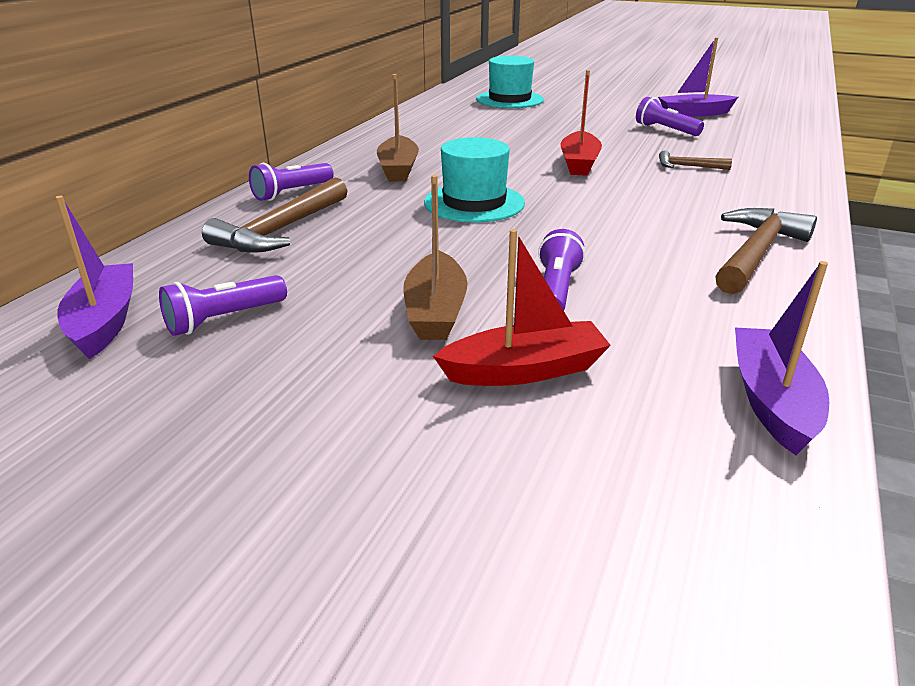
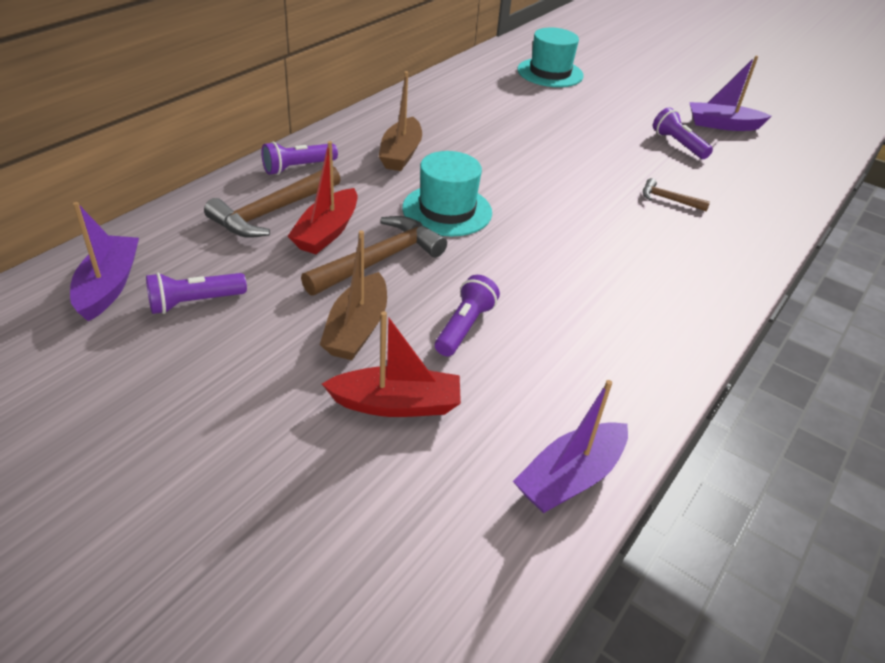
camera: 10 degrees right, 10 degrees up
red boat [561,70,602,176] -> red boat moved to [288,141,357,254]
brown hammer [715,208,817,294] -> brown hammer moved to [301,216,447,296]
purple boat [735,261,829,455] -> purple boat turned 150 degrees counterclockwise [513,380,628,513]

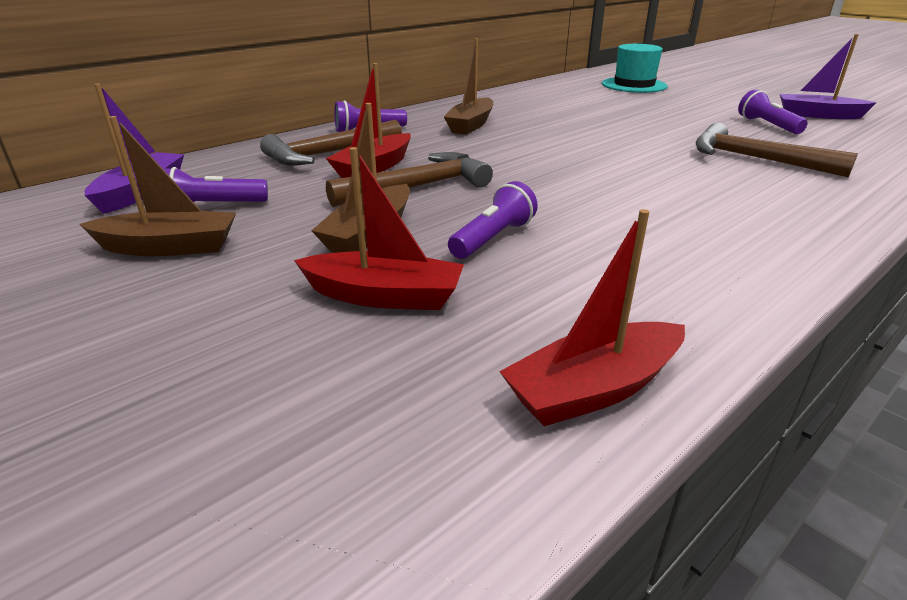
camera: 15 degrees right, 10 degrees down
turquoise hat [402,151,492,236] -> none
purple boat [513,380,628,513] -> red boat [499,209,685,426]
brown hammer [643,178,710,212] -> brown hammer [696,123,858,177], size x1.93
none -> brown boat [79,116,236,256]

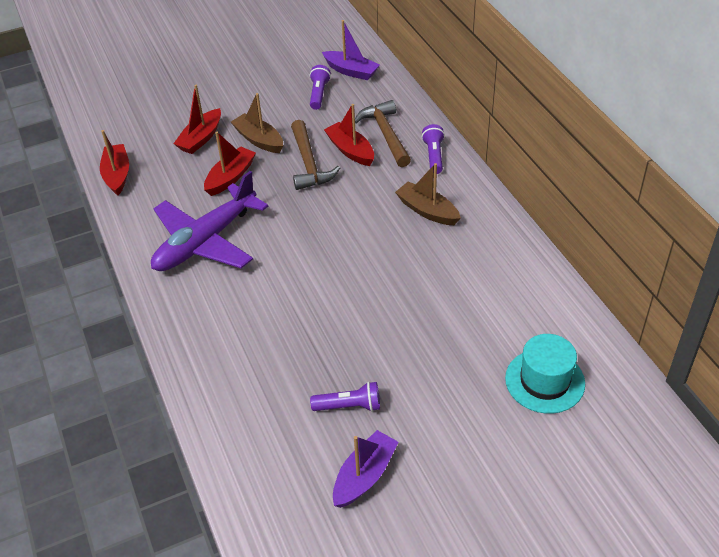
camera: 110 degrees right, 15 degrees up
brown boat [79,116,236,256] -> none
purple flashlight [448,181,538,259] -> red boat [204,132,256,196]
brown hammer [696,123,858,177] -> none
none -> purple plane [151,171,268,271]

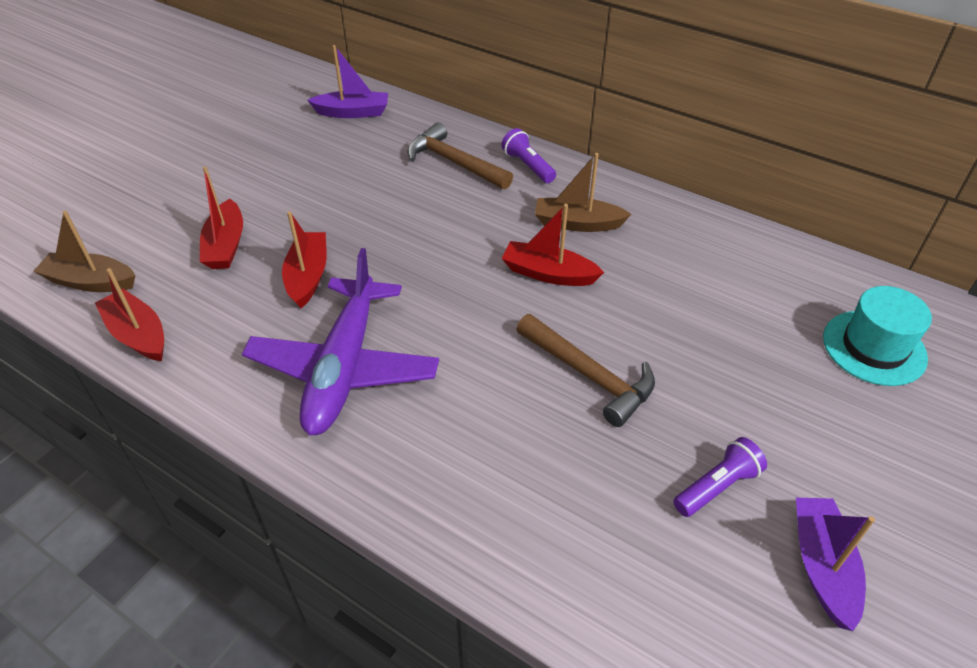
camera: 35 degrees left, 0 degrees up
brown boat [231,93,283,153] -> brown boat moved to [33,211,136,292]
brown hammer [291,120,340,190] -> brown hammer moved to [516,314,655,427]
purple flashlight [310,65,331,110] -> none
red boat [324,104,374,166] -> red boat moved to [502,204,604,286]

